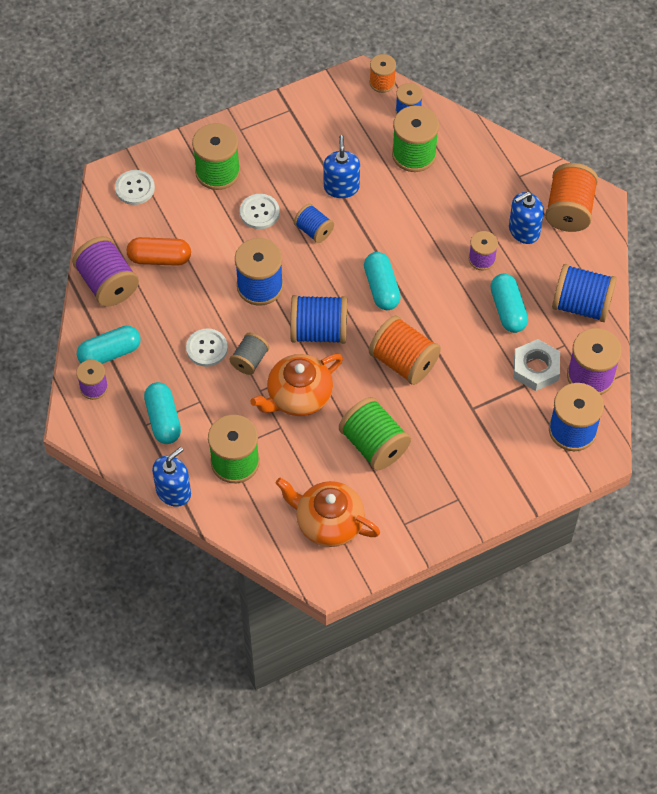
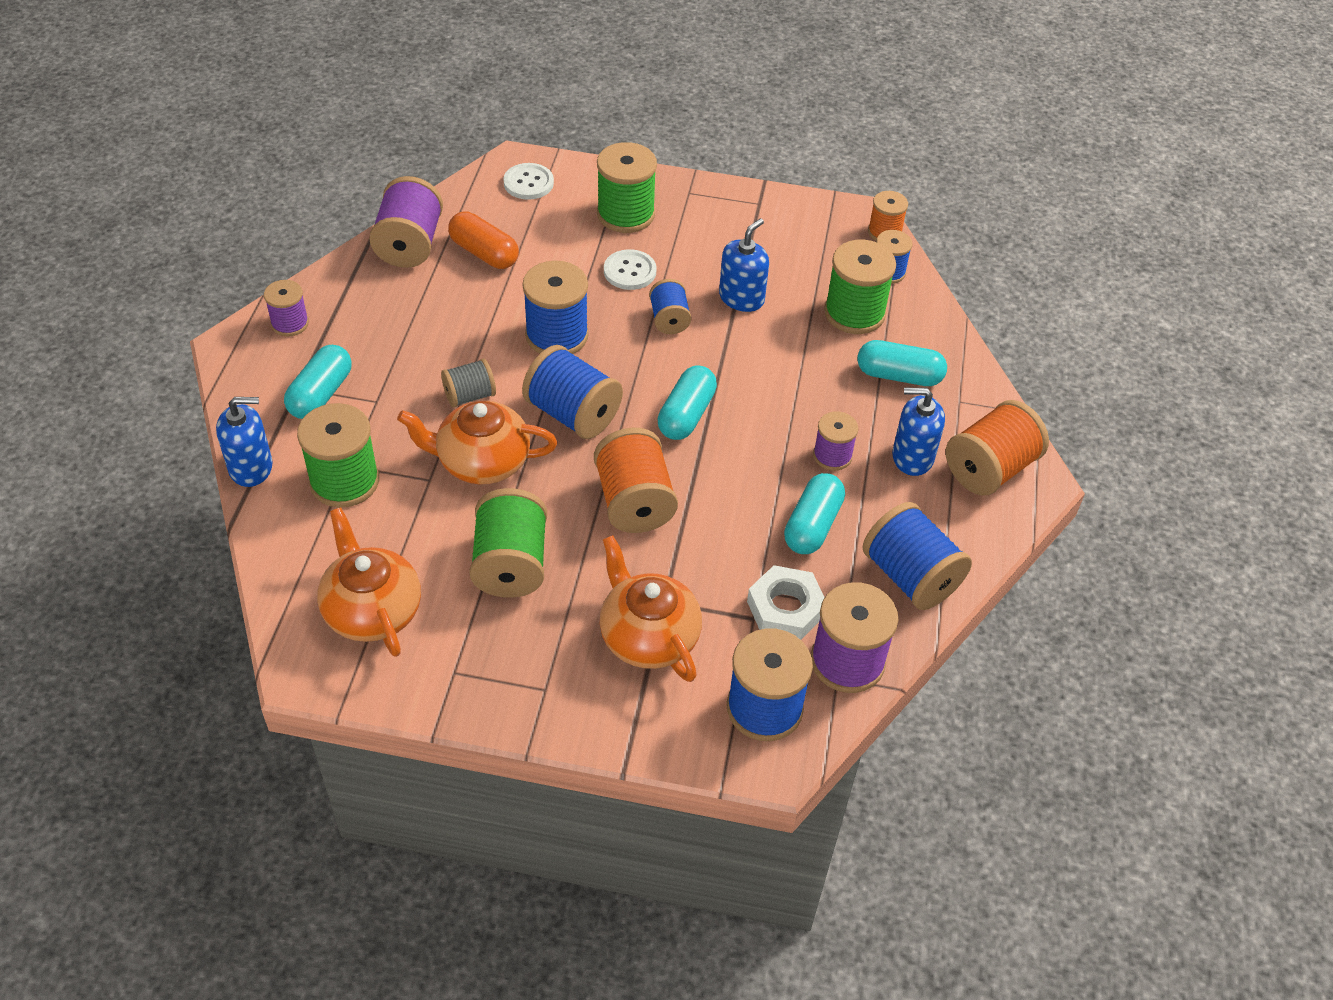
camera: 35 degrees right, 10 degrees down
turquoise capsule [77,326,141,364] -> turquoise capsule moved to [857,340,947,386]
white button [186,328,228,367] -> none
none -> orange teapot [600,535,702,682]

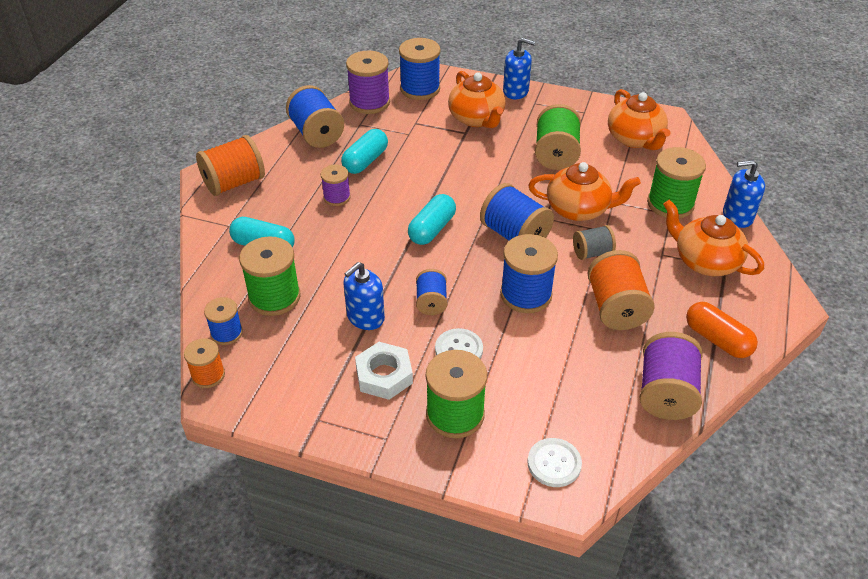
camera: 170 degrees left, 5 degrees down
purple spool [264,280,309,336] -> none
turquoise capsule [284,345,352,419] -> orange teapot [663,199,764,276]
orange capsule [448,211,519,269] -> orange capsule moved to [686,302,758,358]
orange spool [594,428,678,533] -> orange spool moved to [587,250,655,330]
white nut [747,565,825,640] -> white nut moved to [355,342,413,400]
blue soap dispenser [892,388,945,476] -> blue soap dispenser moved to [503,38,535,100]

